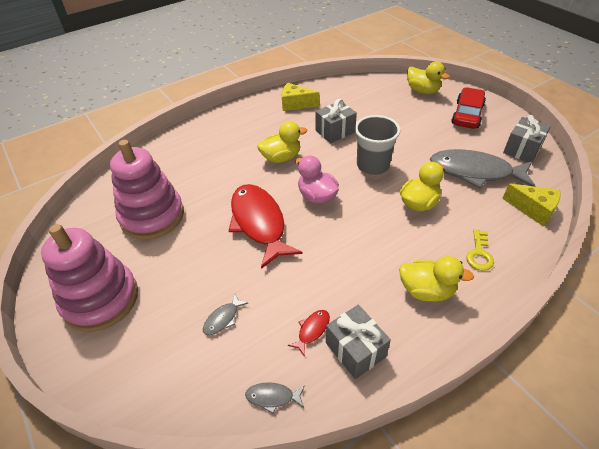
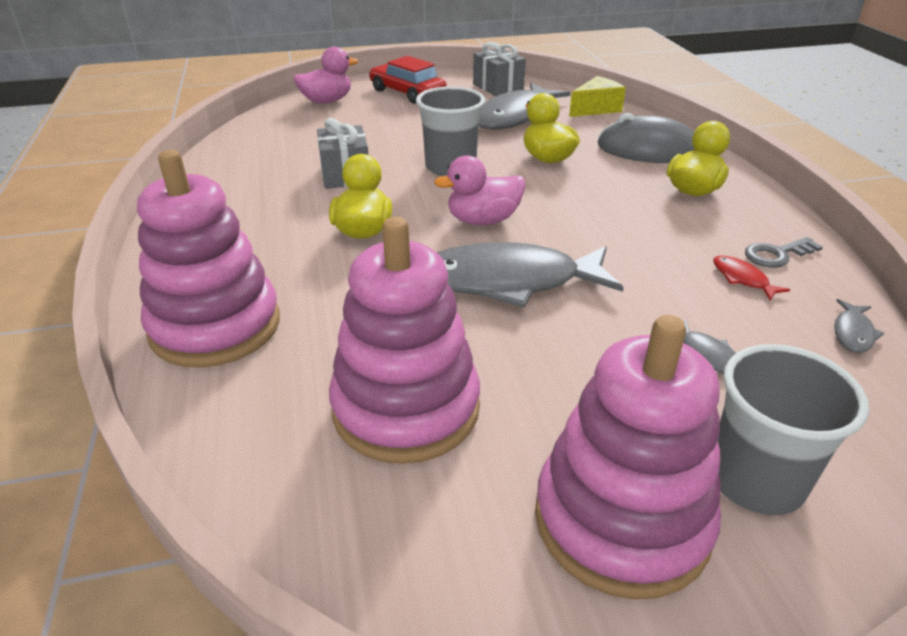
camera: 70 degrees left, 10 degrees down
red fish [229,184,303,269] -> grey fish [437,242,624,308]
yellow cheese [282,83,319,111] -> none
grey gift [326,305,391,379] -> grey key [745,237,823,268]
yellow duck [407,62,450,94] -> pink duck [294,47,358,104]
yellow key [466,229,494,271] -> grey mouse [598,113,694,163]
none -> pink stacking toy [137,150,280,368]
none -> grey cup [718,344,869,515]

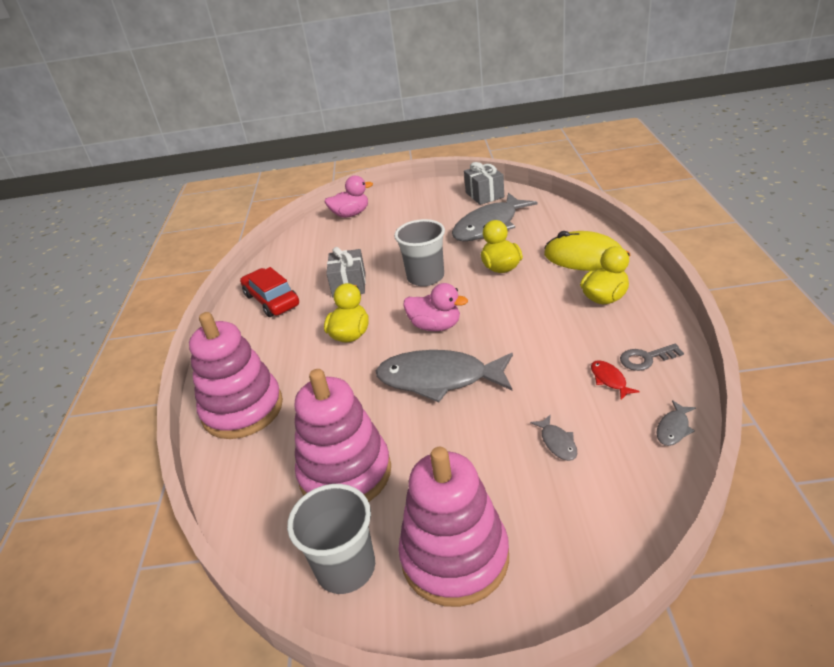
camera: 15 degrees right, 0 degrees up
red car [369,56,446,104] -> red car moved to [240,267,299,317]
pink duck [434,155,526,225] -> pink duck turned 150 degrees counterclockwise [403,283,468,331]
yellow cheese [569,76,626,117] -> none
grey mouse [598,113,694,163] -> yellow mouse [544,231,622,271]
grey cup [718,344,869,515] -> grey cup moved to [287,484,375,594]

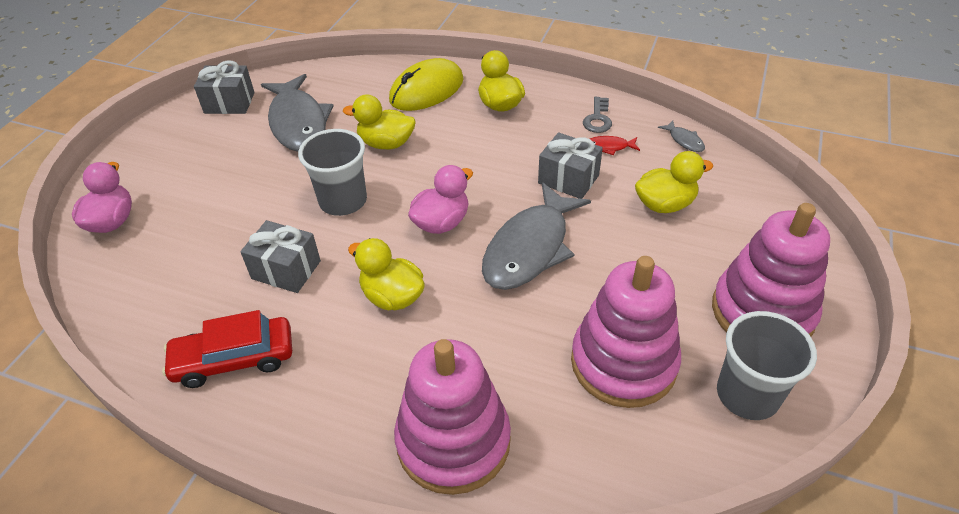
camera: 70 degrees left, 10 degrees up
grey fish [530,414,577,461] -> yellow duck [635,151,713,213]
none -> grey gift [538,132,603,199]

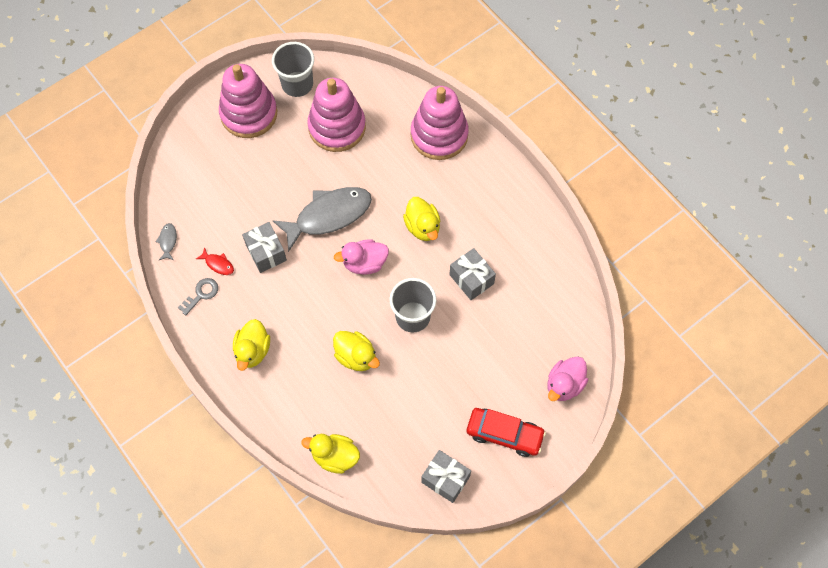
camera: 150 degrees left, 20 degrees up
red car [162,310,292,388] -> red car moved to [467,408,546,457]
grey fish [261,74,334,152] -> none
yellow mouse [389,58,464,111] -> none
yellow duck [635,151,713,213] -> yellow duck moved to [301,434,360,474]

